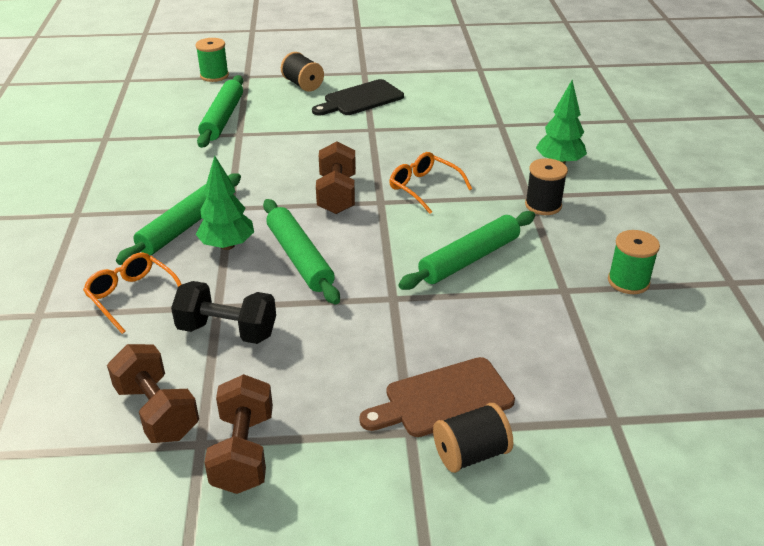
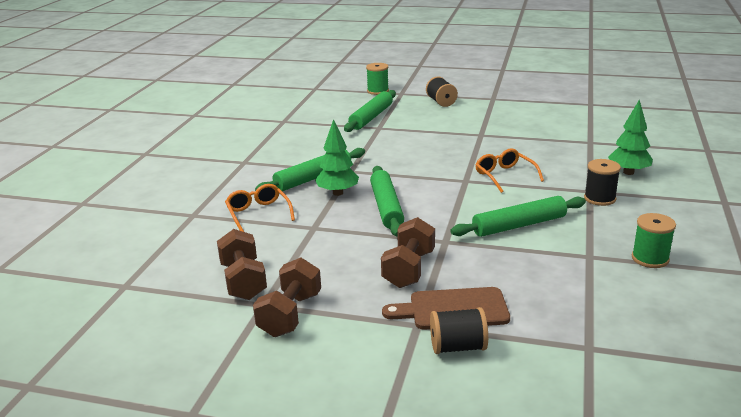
camera: 20 degrees right, 10 degrees down
black dumbbell [171,281,276,344] -> none
black cutting board [312,79,404,116] -> none
brown dumbbell [316,141,356,214] -> brown dumbbell moved to [381,217,435,288]

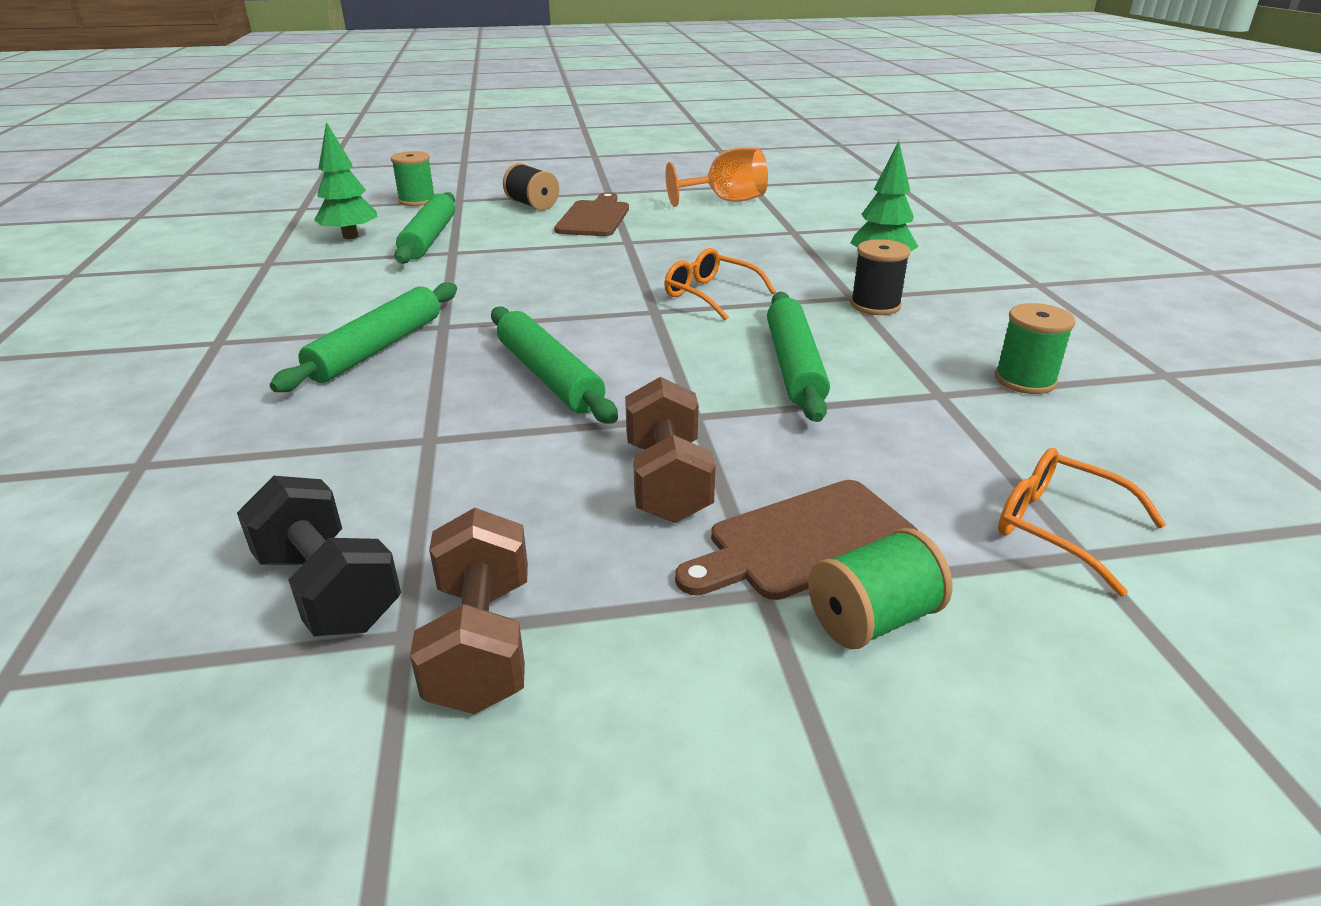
camera: 25 degrees left, 5 degrees up
brown dumbbell [217,229,267,300] -> black dumbbell [237,476,401,637]
orange glasses [225,184,295,232] -> orange glasses moved to [998,448,1166,596]
green tree [315,119,359,196] -> green tree moved to [314,122,377,239]
black spool [430,307,488,354] -> green spool [808,528,952,649]
green rolling pin [450,196,586,237] -> green rolling pin turned 45 degrees counterclockwise [767,292,830,422]
none -> brown cutting board [554,192,629,236]
none -> orange goblet [666,147,768,207]

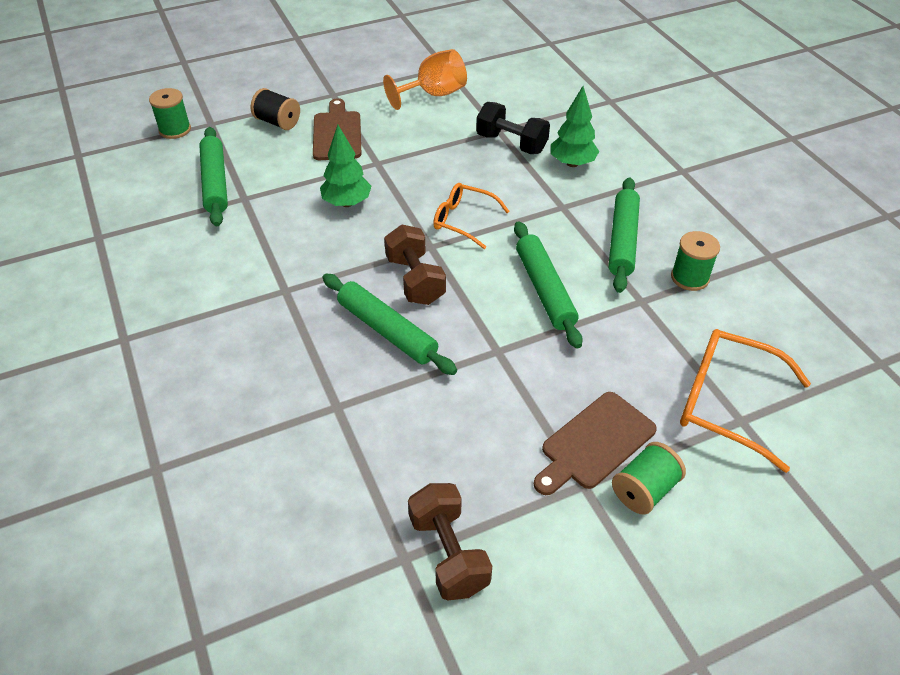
camera: 15 degrees left, 15 degrees up
black dumbbell [237,476,401,637] -> black dumbbell moved to [476,102,550,154]
green rolling pin [270,282,457,392] -> green rolling pin moved to [608,177,640,293]
green tree [314,122,377,239] -> green tree moved to [320,125,371,207]
brown dumbbell [625,377,716,523] -> brown dumbbell moved to [384,225,446,305]
black spool [850,239,910,315] -> none
orange glasses [998,448,1166,596] -> orange glasses [680,329,811,473], size x1.55

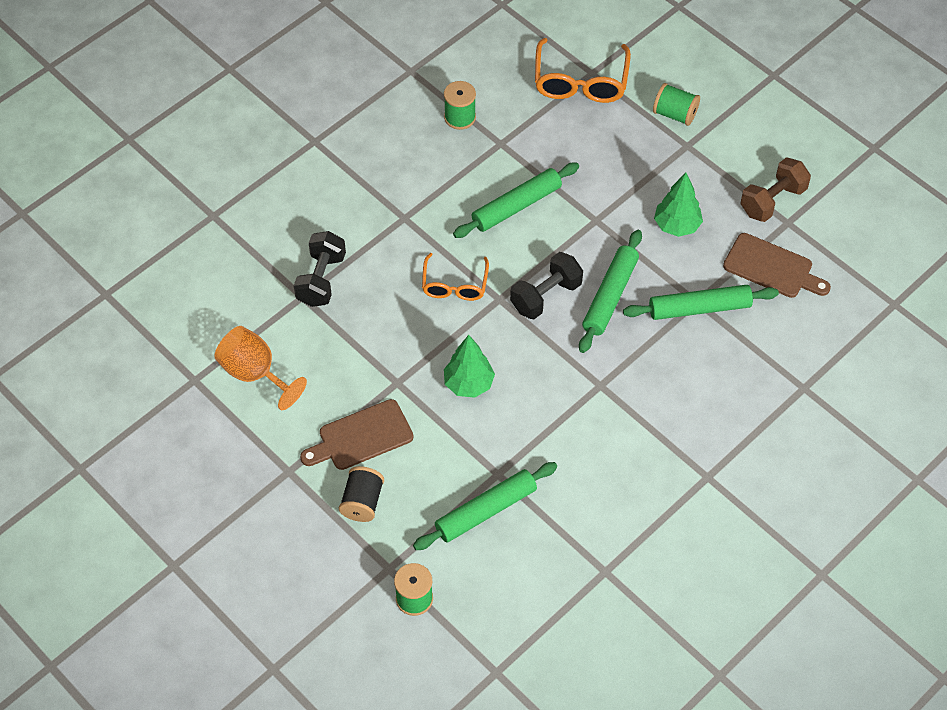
camera: 110 degrees left, 10 degrees up
brown dumbbell [384,225,446,305] -> black dumbbell [510,252,583,319]
brown cutting board [534,392,657,495] -> brown cutting board moved to [723,233,831,298]
green tree [551,86,599,167] -> green tree moved to [654,173,703,237]
green rolling pin [608,177,640,293] -> green rolling pin moved to [623,285,779,320]

